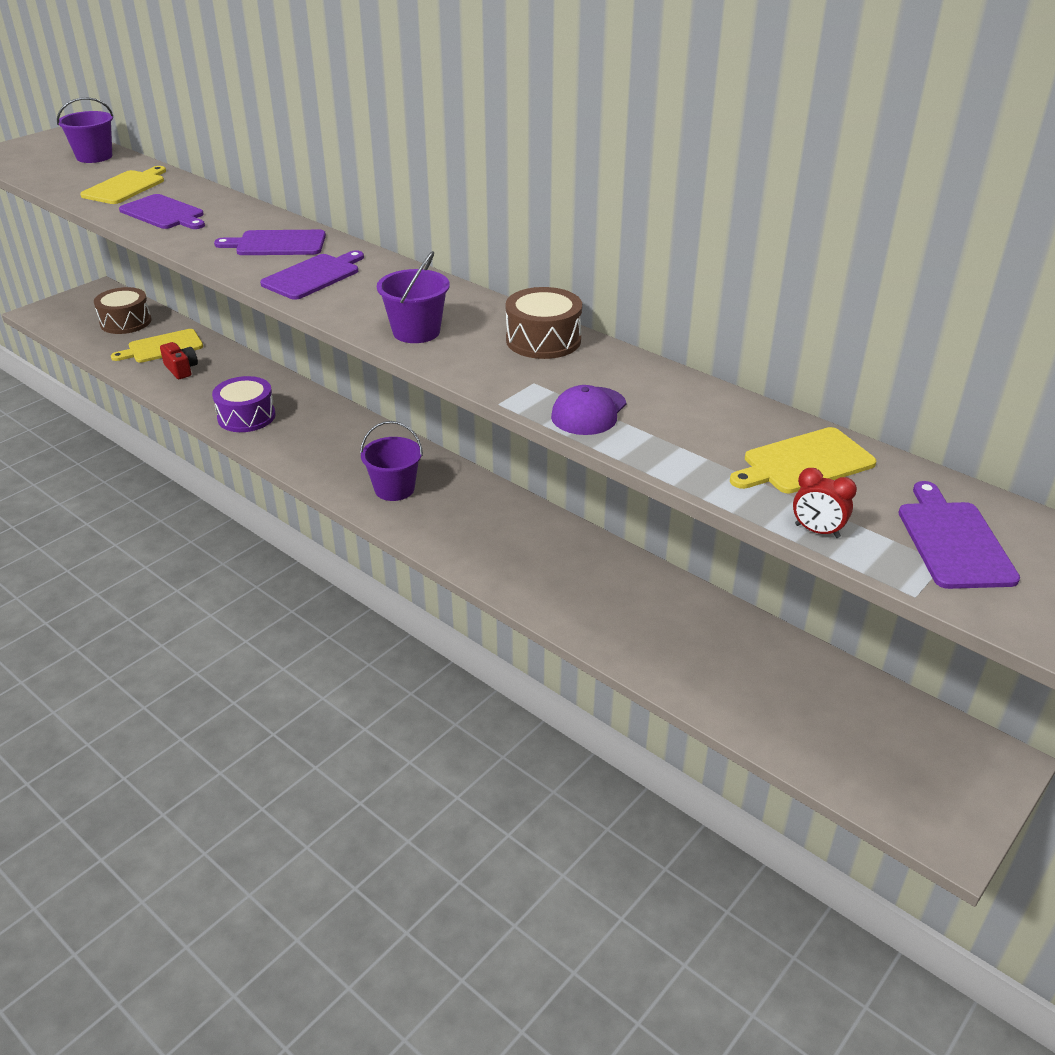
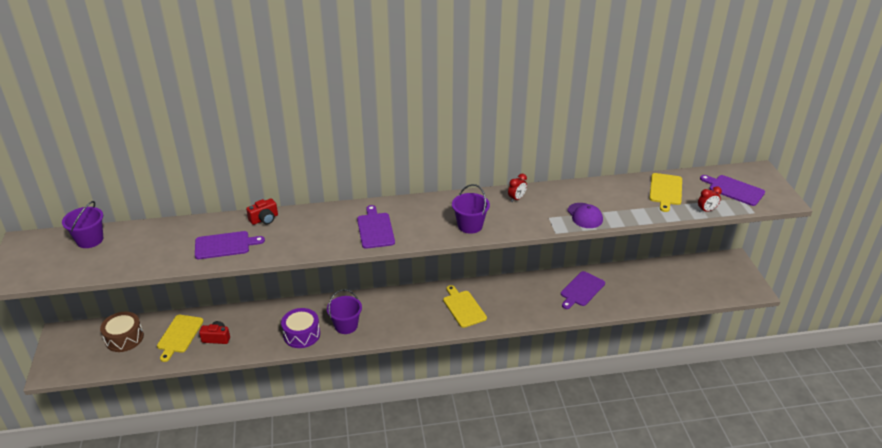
camera: 50 degrees left, 0 degrees up
yellow cutting board [80,166,166,204] -> yellow cutting board moved to [443,285,487,328]
purple cutting board [214,230,326,255] -> purple cutting board moved to [561,271,605,309]
purple bucket [360,421,423,501] -> purple bucket moved to [327,289,362,334]
brown drum [506,287,582,359] -> red clock [508,174,527,202]
none -> red camera [246,198,278,225]

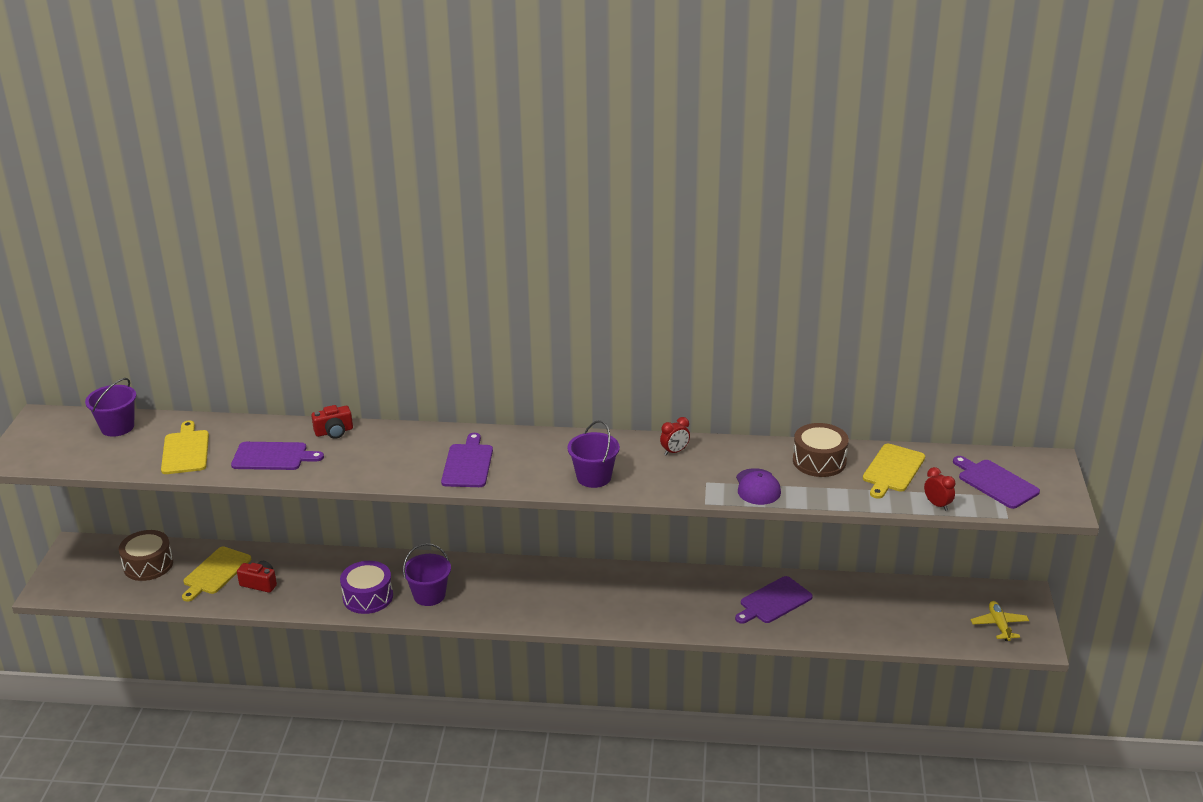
camera: 15 degrees right, 5 degrees down
yellow cutting board [443,285,487,328] -> yellow cutting board moved to [161,421,209,474]
red clock [698,186,722,213] -> red clock turned 120 degrees counterclockwise [924,467,955,511]
none -> brown drum [793,423,849,477]
none -> yellow plane [971,601,1029,641]

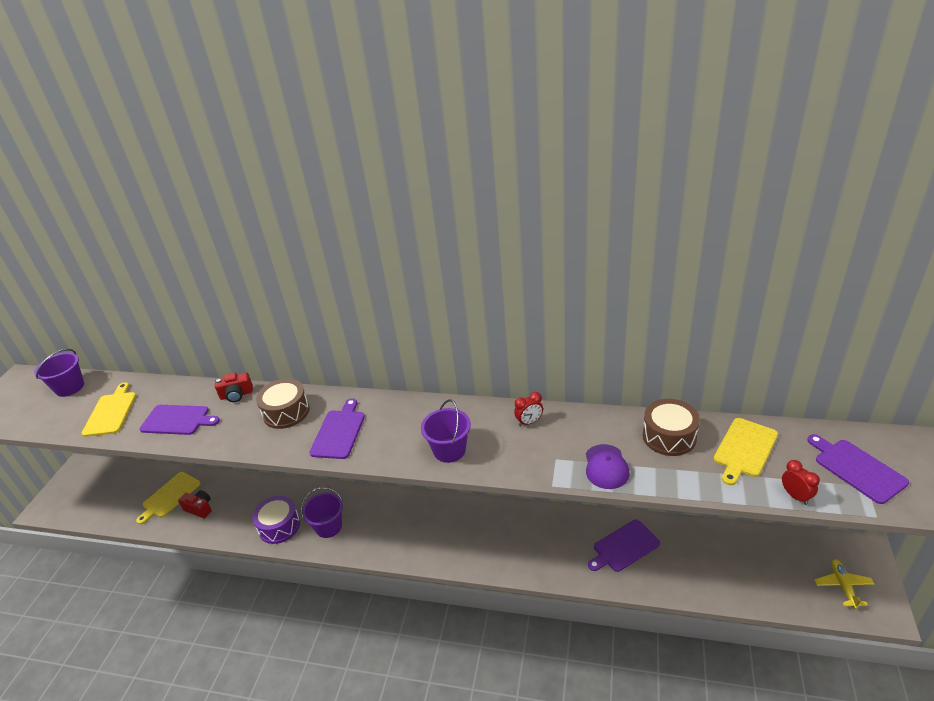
camera: 10 degrees right, 5 degrees up
brown drum [119,530,173,581] -> brown drum moved to [256,379,310,429]

